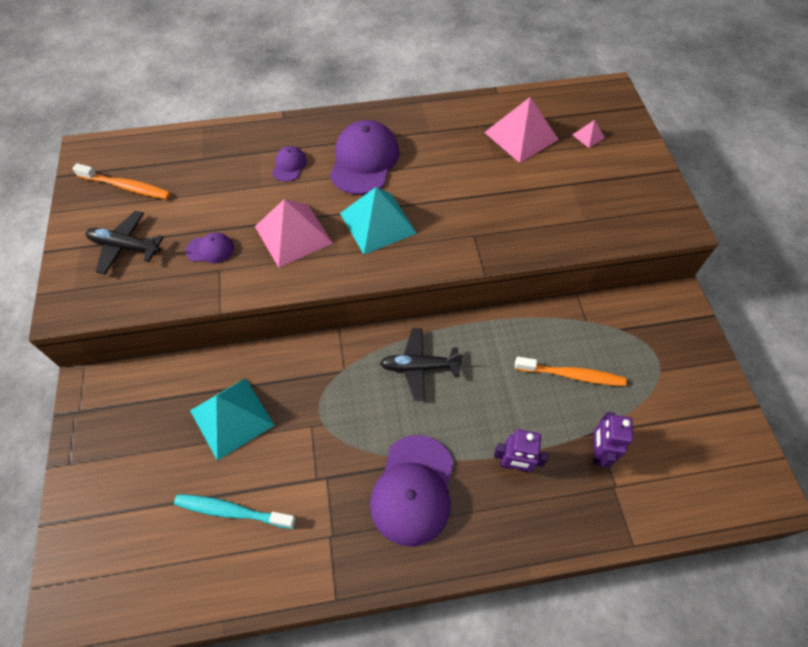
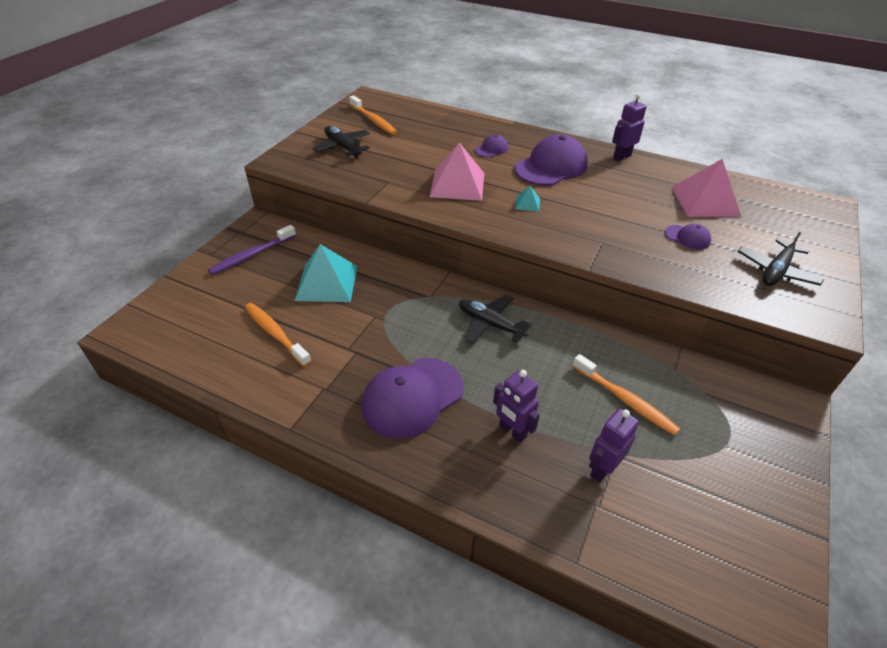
camera: 35 degrees right, 15 degrees down
turquoise toothbrush [174,494,296,529] -> orange toothbrush [245,303,311,367]
purple cap [186,233,234,263] -> purple cap moved to [665,224,711,250]
turquoise pyramid [340,187,417,255] -> turquoise pyramid [515,186,540,212], size x0.44
pink pyramid [572,120,605,148] -> none
none -> purple toothbrush [208,225,296,275]
none -> purple robot [612,93,647,161]
none -> black plane [738,229,824,286]

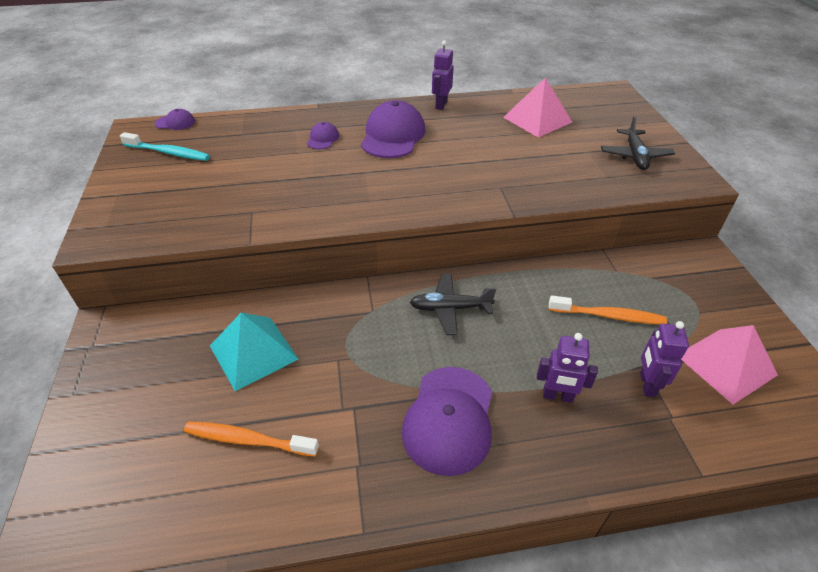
camera: 35 degrees left, 0 degrees up
purple toothbrush [208,225,296,275] -> none
black plane [312,126,370,158] -> none
orange toothbrush [349,95,397,135] -> turquoise toothbrush [120,132,210,161]
pink pyramid [430,142,484,201] -> pink pyramid moved to [681,325,778,404]
turquoise pyramid [515,186,540,212] -> none
purple cap [665,224,711,250] -> purple cap moved to [155,109,195,130]

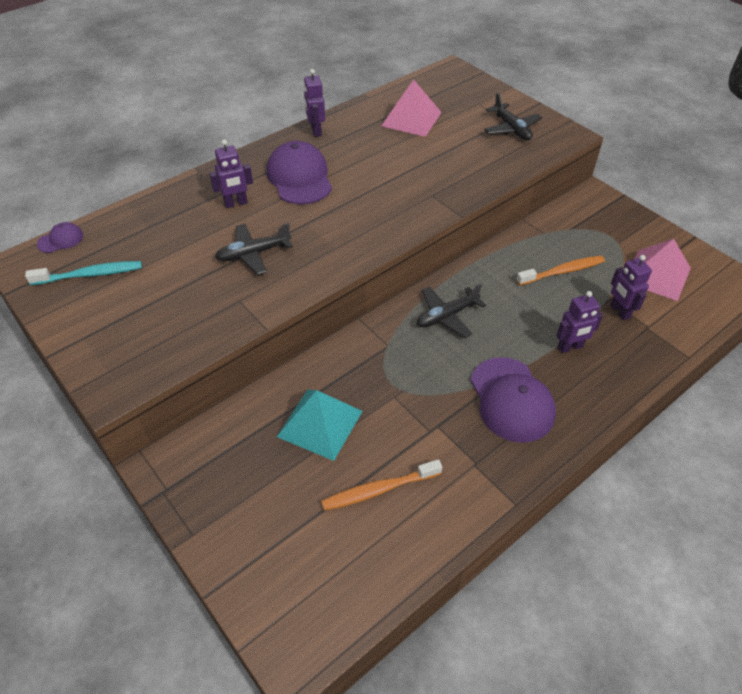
camera: 30 degrees left, 5 degrees up
purple cap [307,122,339,149] -> purple robot [209,140,253,208]
none -> black plane [215,223,293,275]

